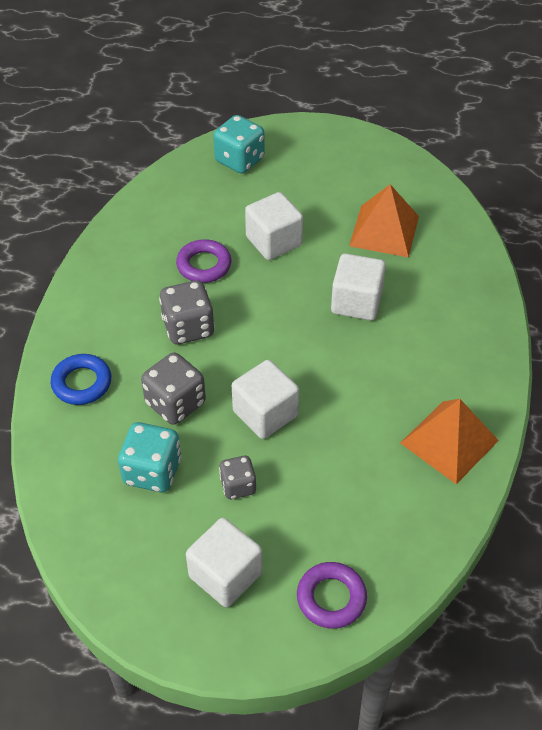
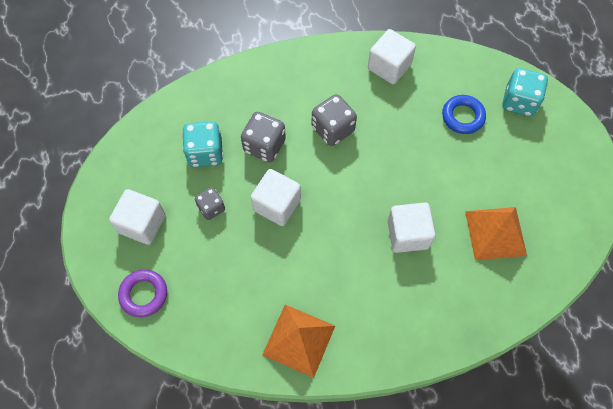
camera: 70 degrees right, 15 degrees up
blue ring [51,354,111,405] -> blue ring moved to [442,95,486,134]
purple ring [176,239,231,283] -> none
white cube [245,192,303,260] -> white cube moved to [368,29,416,84]

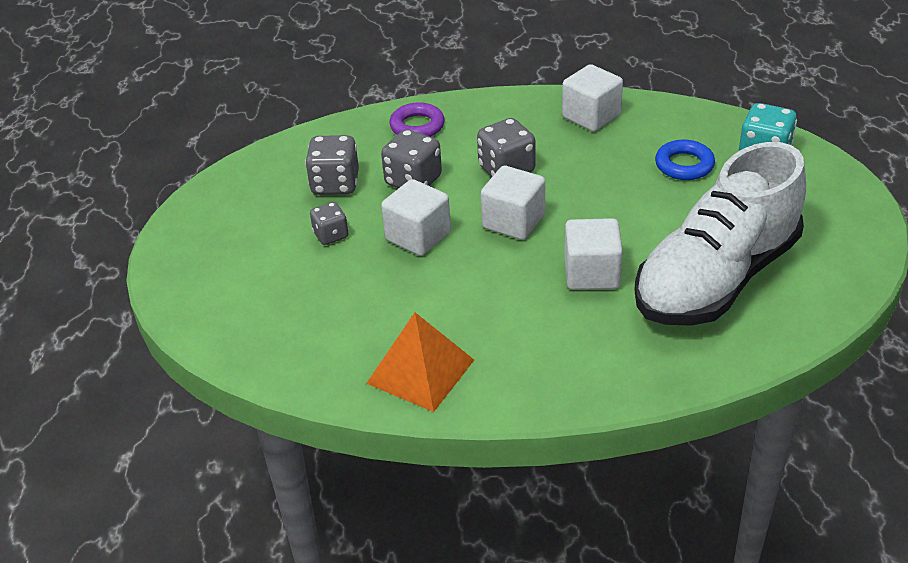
camera: 10 degrees right, 25 degrees down
white cube [109,189,166,245] -> white cube moved to [481,166,545,240]
purple ring [118,270,167,317] -> purple ring moved to [389,102,445,137]
turquoise dice [182,121,223,167] -> grey dice [305,135,359,195]
orange pyramid [465,207,527,260] -> white shoe [634,142,806,326]

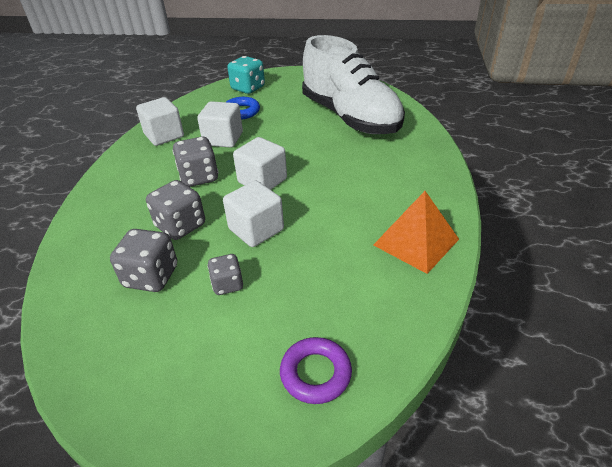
camera: 80 degrees left, 0 degrees up
purple ring [389,102,445,137] -> purple ring moved to [280,337,352,404]
white cube [565,218,623,290] -> white cube moved to [197,101,243,148]

